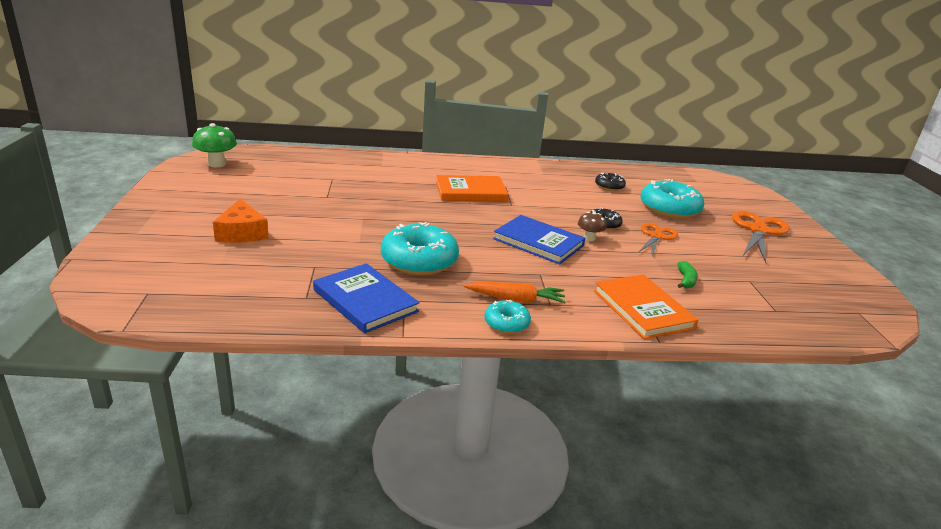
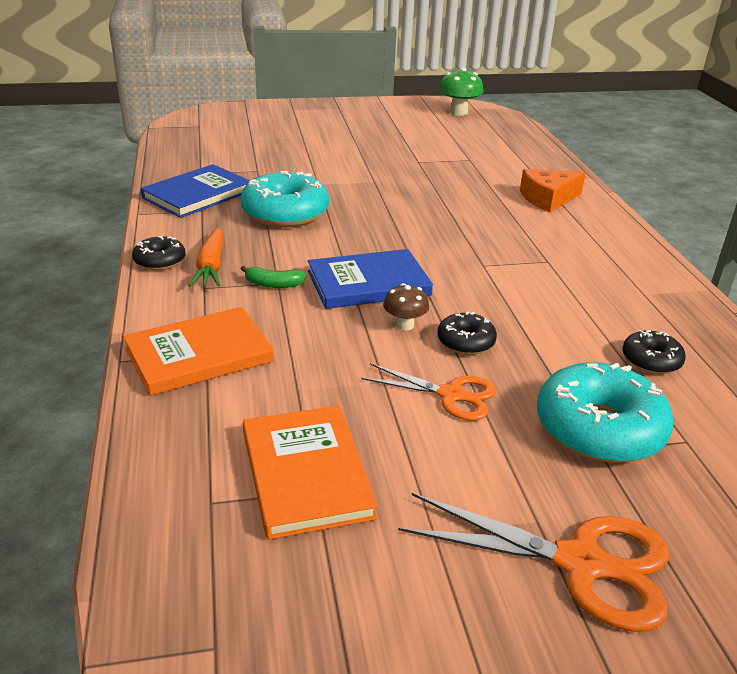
camera: 85 degrees right, 5 degrees up
orange cheese [213,199,269,243] -> orange cheese moved to [520,169,586,212]
orange book [436,175,508,201] -> orange book moved to [243,406,378,540]
turquoise donut [484,300,531,334] -> black donut [132,236,185,270]
blue book [493,215,585,264] -> blue book turned 45 degrees clockwise [308,249,433,309]
green banana [677,261,698,289] -> green banana moved to [241,266,307,288]

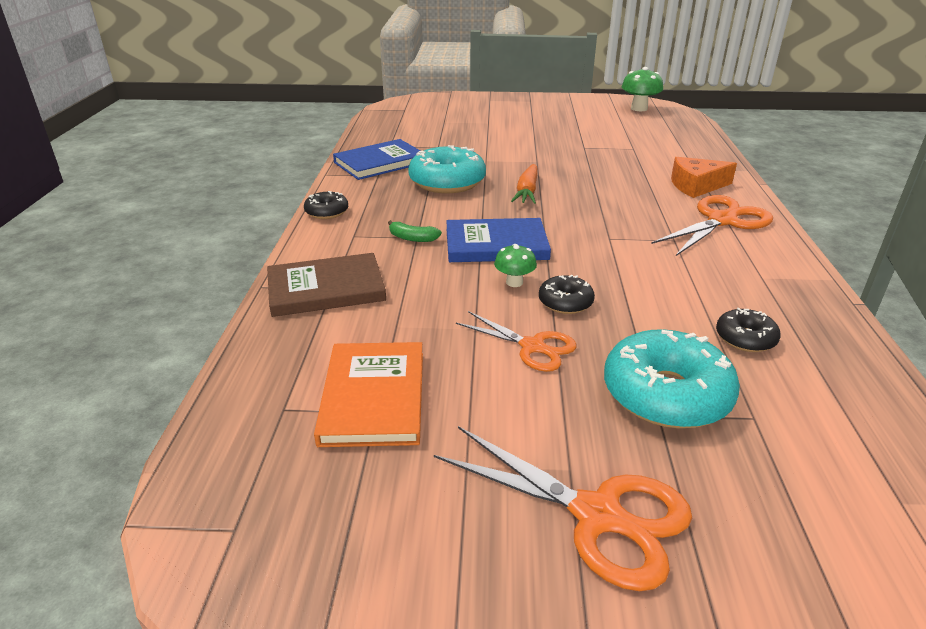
camera: 15 degrees right, 0 degrees up
orange book [123,307,274,396] -> brown book [267,253,386,317]
orange carrot [188,227,223,287] -> orange carrot moved to [511,164,538,204]
brown mushroom [383,283,429,330] -> green mushroom [494,244,537,287]
none -> orange scissors [651,195,773,256]

